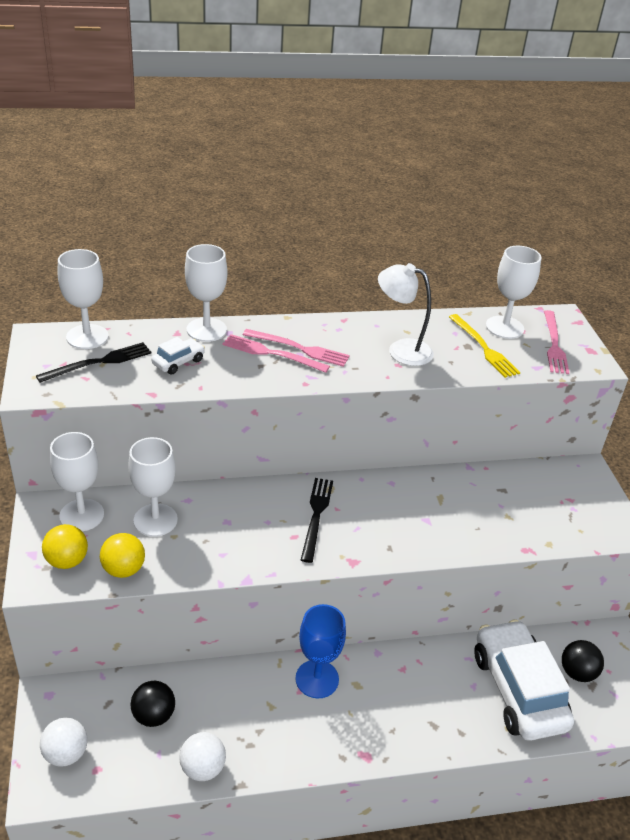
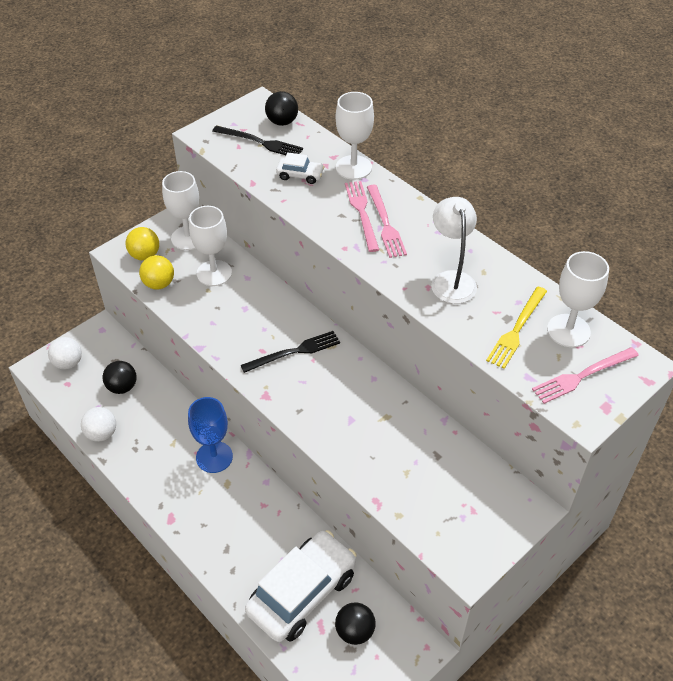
camera: 60 degrees right, 10 degrees up
white goblet [58,249,109,349] -> black ball [265,91,298,126]

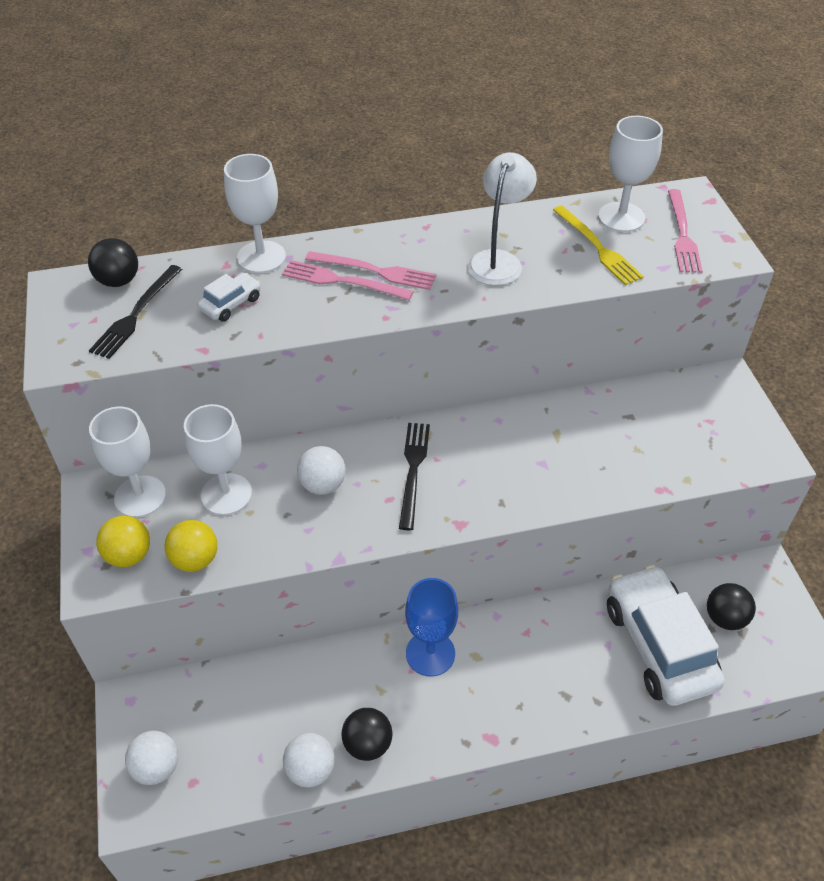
camera: 60 degrees left, 0 degrees up
black ball [102,361,137,394] -> black ball moved to [341,708,393,761]
black fork [212,126,303,155] -> black fork turned 150 degrees clockwise [89,265,182,359]
white lamp [431,197,477,304] -> white lamp turned 90 degrees clockwise [467,152,537,286]
none -> white ball [297,446,346,495]

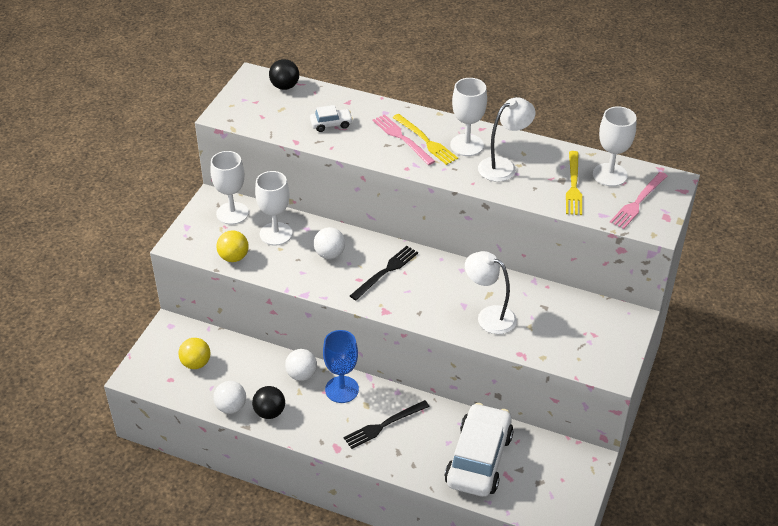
camera: 35 degrees right, 5 degrees down
black fork [89,265,182,359] -> black fork moved to [344,400,430,449]
yellow ball [96,516,150,567] -> yellow ball moved to [178,338,210,369]
white ball [125,731,178,785] -> white ball moved to [285,349,317,381]
white goblet [224,154,286,273] -> white goblet moved to [450,78,487,156]
pink fork [305,251,436,290] -> yellow fork [392,114,458,165]
black ball [707,583,756,630] -> none
none -> white lamp [465,251,517,334]

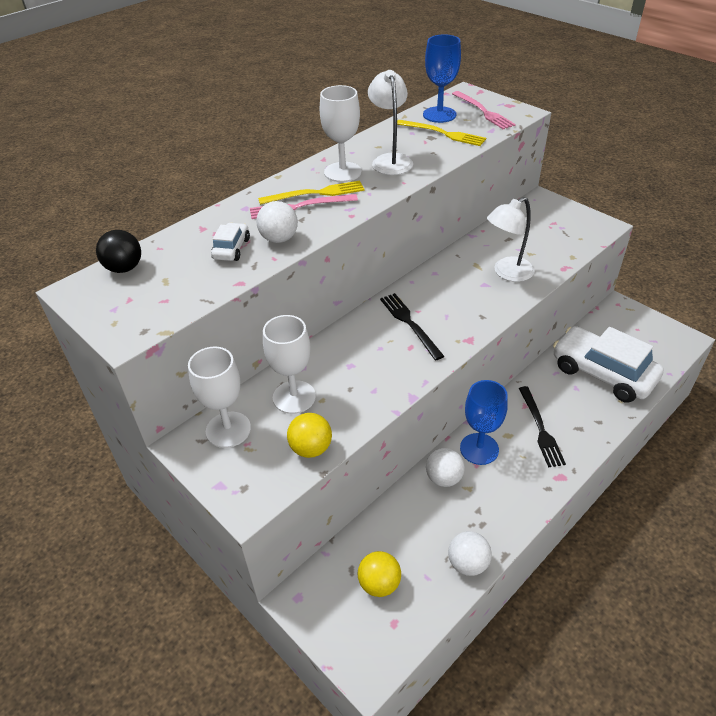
camera: 65 degrees left, 0 degrees up
black ball [252,386,285,419] -> none
white ball [314,227,345,259] -> white ball moved to [256,201,298,243]
white goblet [593,106,636,187] -> blue goblet [423,34,461,123]

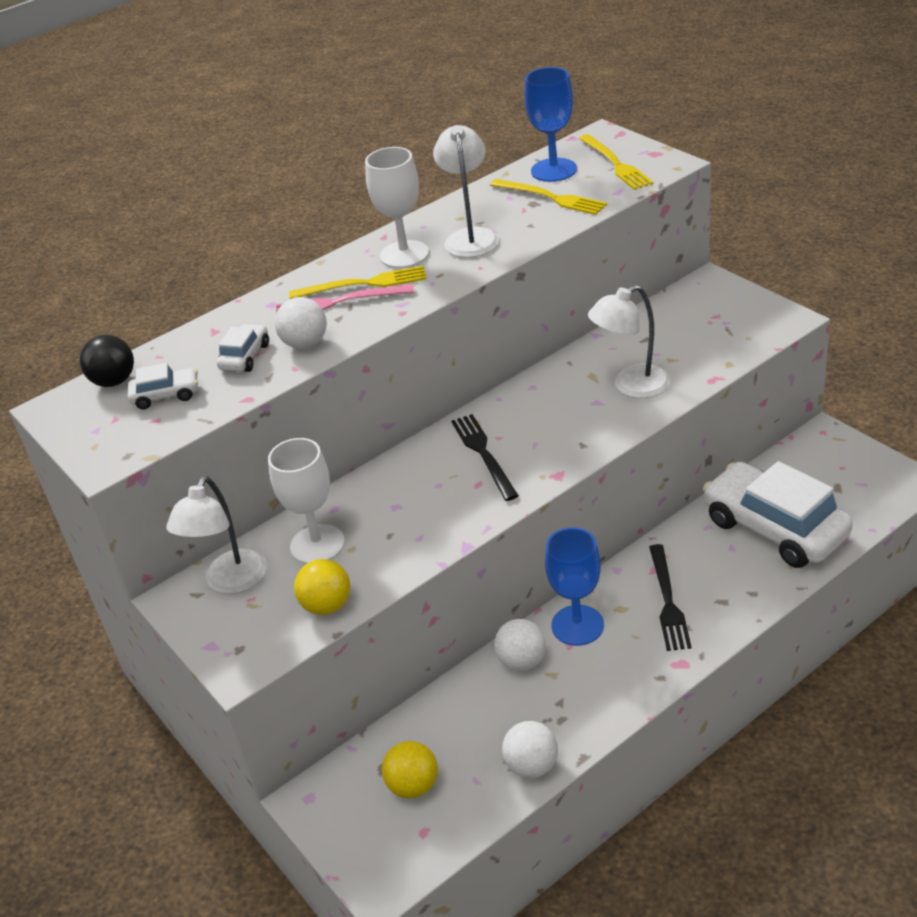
camera: 10 degrees right, 5 degrees down
white goblet [188,347,251,448] -> white lamp [166,476,267,594]
pink fork [452,91,516,129] -> yellow fork [579,134,653,190]
none -> white car [128,363,198,409]

